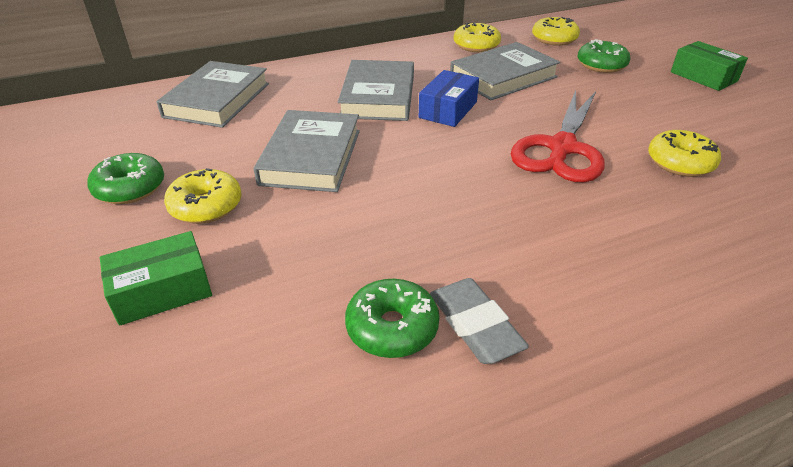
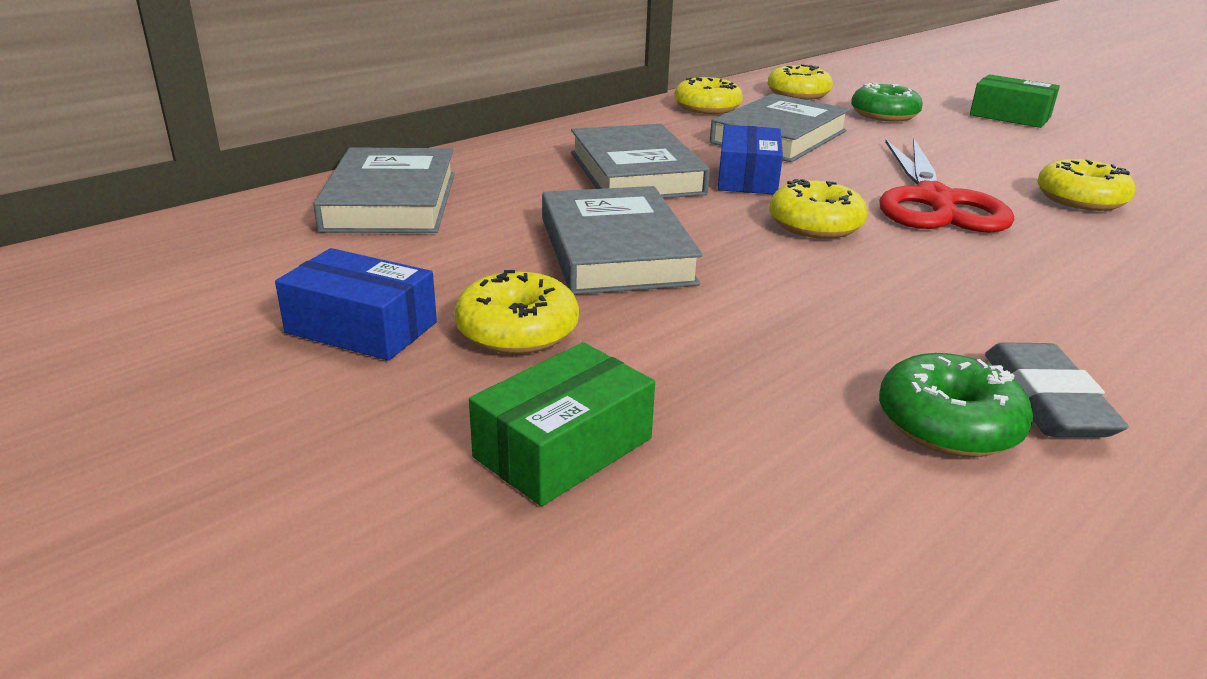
camera: 20 degrees left, 10 degrees down
green donut [87,153,164,204] -> blue box [275,248,437,361]
grey eraser [430,278,529,364] -> grey eraser turned 45 degrees clockwise [985,342,1129,437]
none -> yellow donut [769,179,868,239]

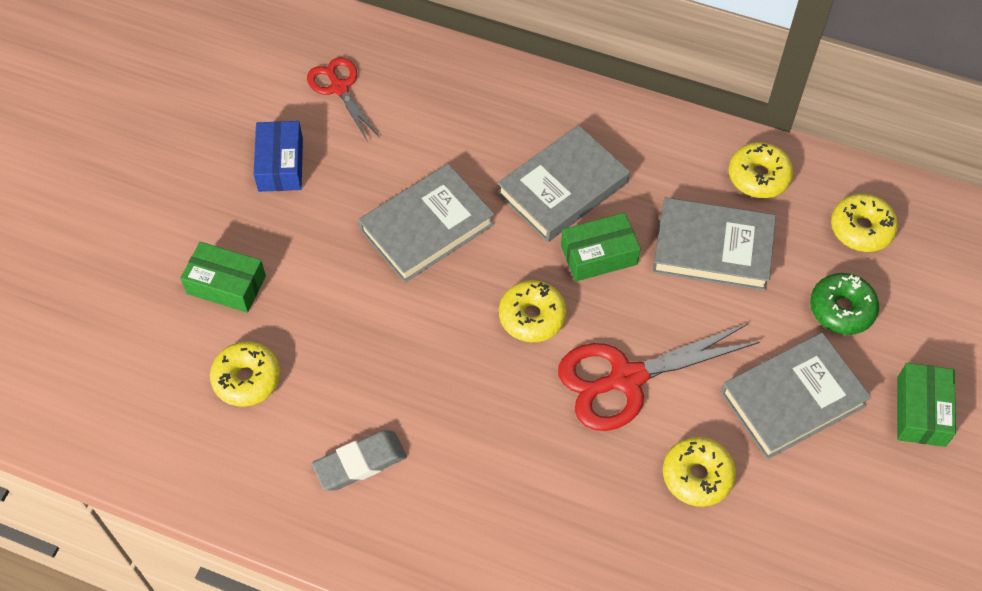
camera: 65 degrees right, 30 degrees up
grey book [313,147,455,233] -> grey book moved to [721,333,871,459]
yellow donut [454,270,579,354] -> yellow donut moved to [210,341,280,407]
blue box [718,125,783,194] -> green box [561,213,641,282]
green donut [879,353,1033,457] -> none
none -> red scissors [307,57,379,142]

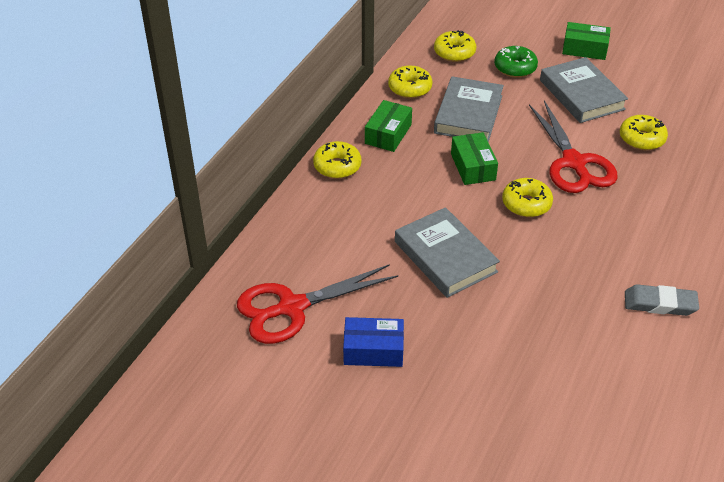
camera: 85 degrees left, 15 degrees down
green box [180,242,266,313] -> green box moved to [365,100,412,152]
yellow donut [210,341,280,407] -> yellow donut moved to [313,141,362,179]
red scissors [307,57,379,142] -> red scissors [237,264,398,344], size x1.66
grey eraser [312,430,407,491] -> grey eraser turned 60 degrees counterclockwise [625,284,699,316]
grey book [497,125,630,242] -> none

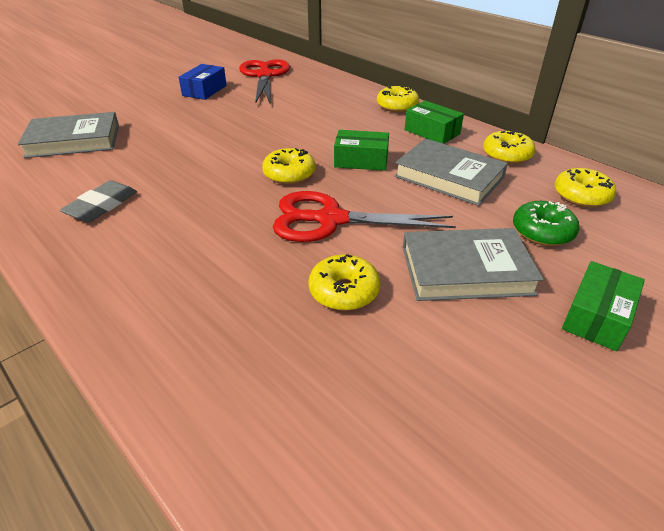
camera: 110 degrees right, 5 degrees down
grey book [395,207,500,298] -> grey book moved to [18,112,119,158]

